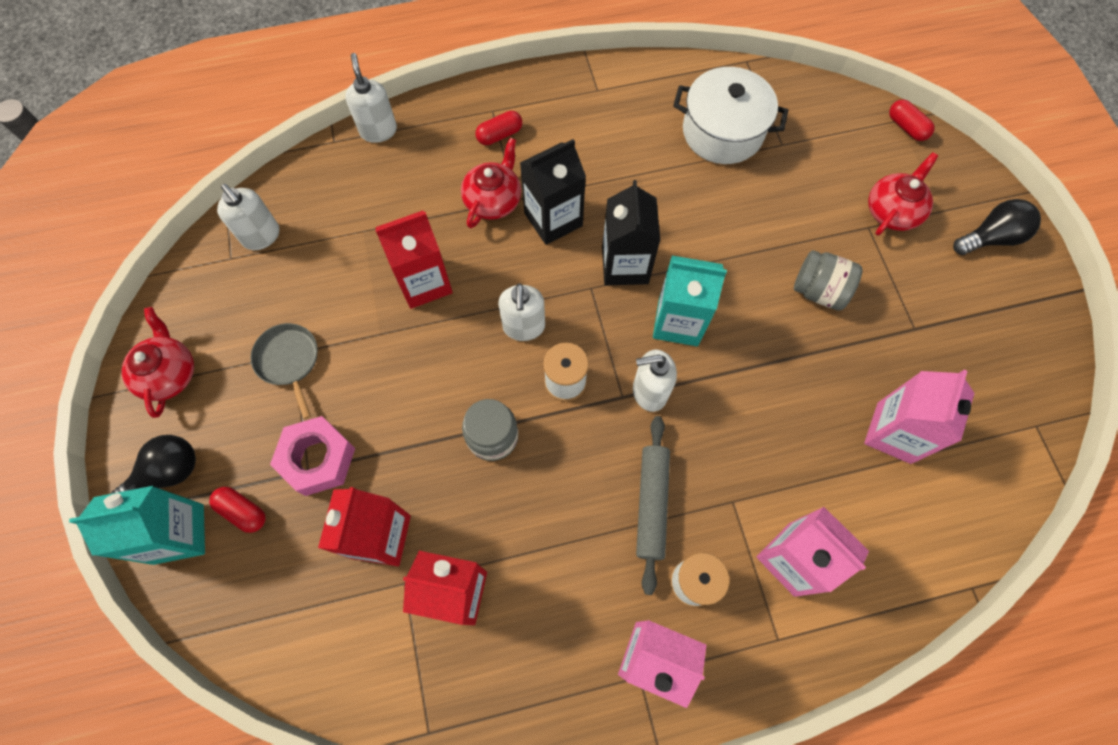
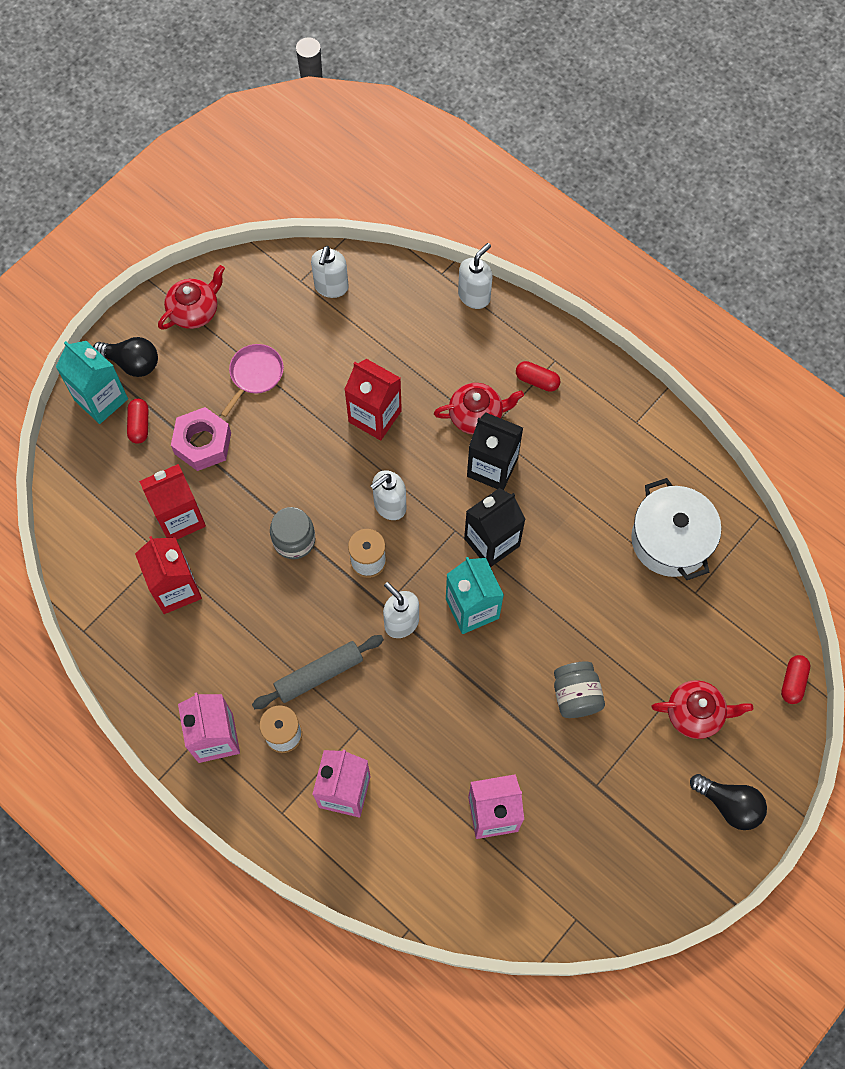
camera: 55 degrees right, 0 degrees up
grey pan [251,323,318,419] -> pink pan [221,344,284,417]

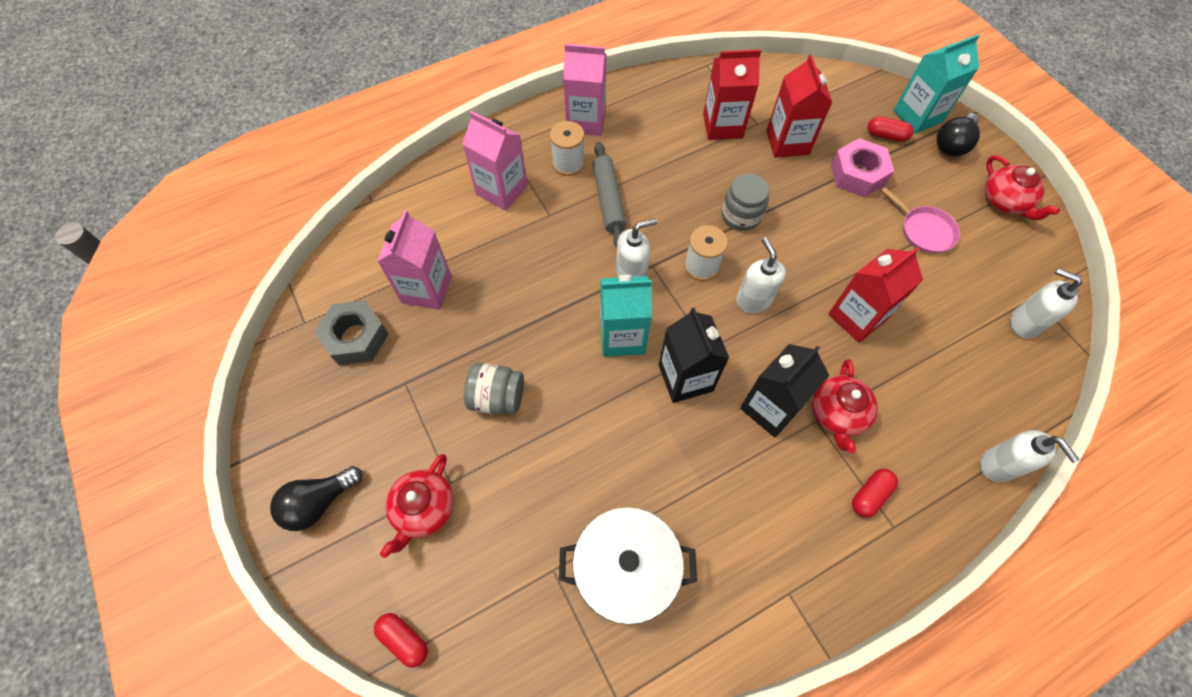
camera: 110 degrees right, 5 degrees down
none -> grey nut [314,300,389,366]

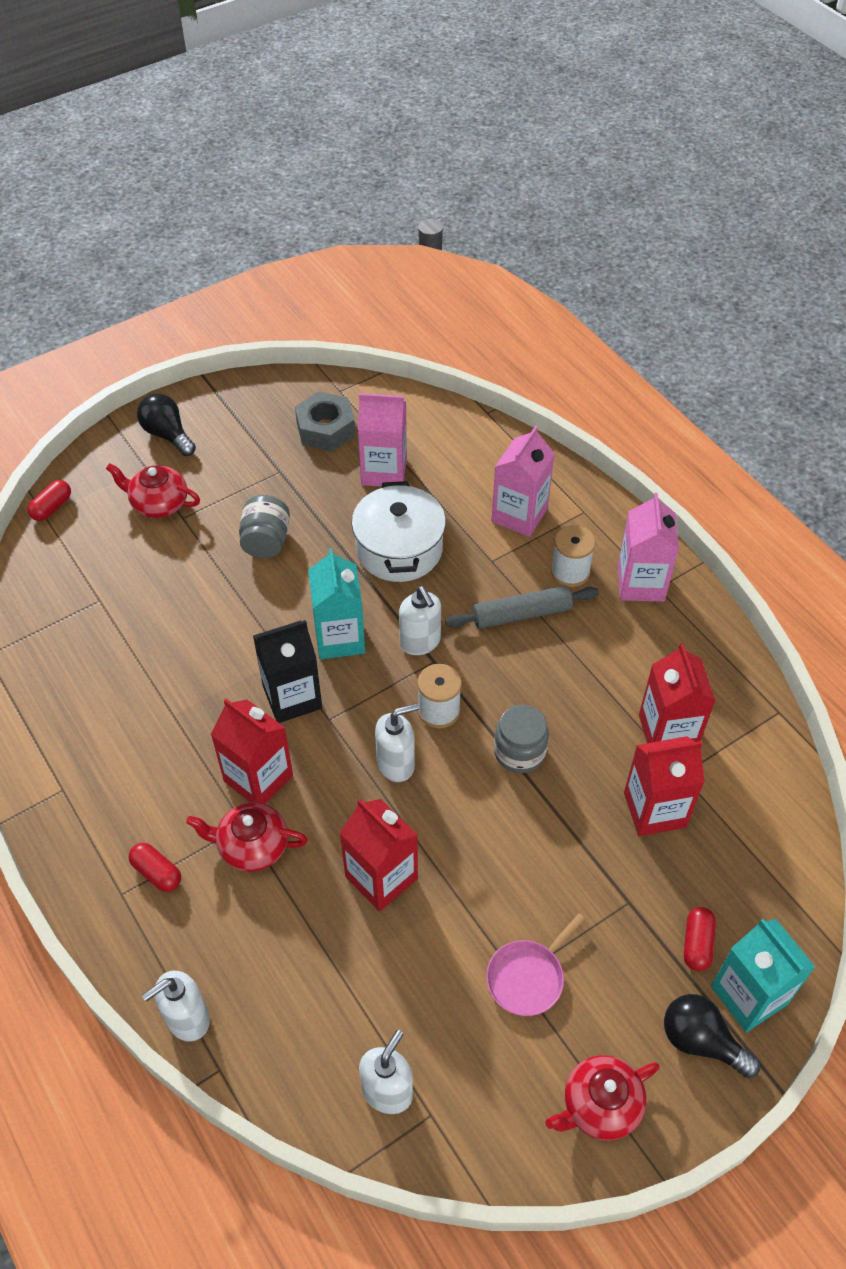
camera: 85 degrees right, 10 degrees down
white pot [559,507,697,625] -> white pot moved to [351,481,446,582]
black carton [740,344,830,438] -> red carton [211,699,293,804]
pink nut [831,138,894,197] -> none

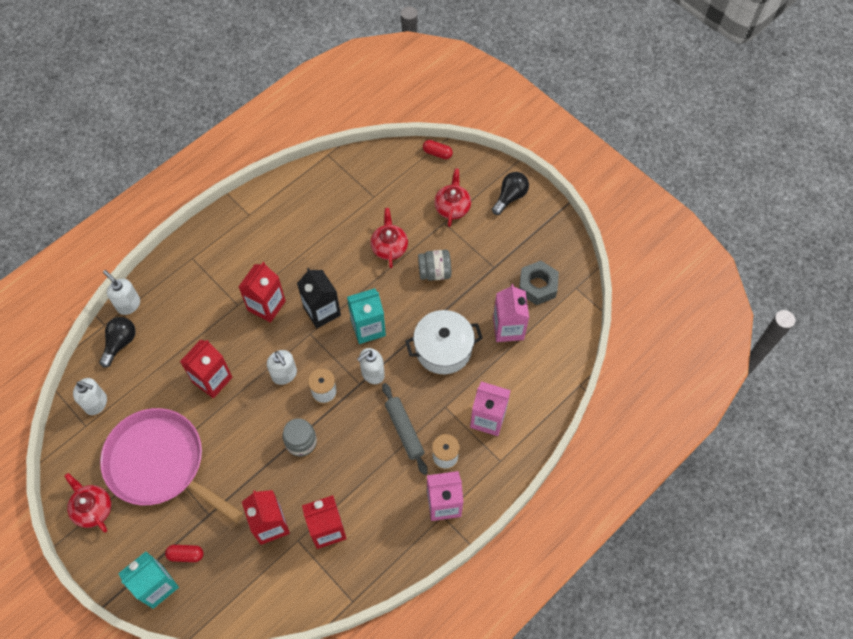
camera: 80 degrees right, 10 degrees up
red capsule [129,843,181,892] -> none
red teapot [186,802,308,872] -> red teapot moved to [370,208,408,268]
pink pan [486,913,585,1016] -> pink pan [100,408,243,523], size x2.37
black light bulb [664,994,760,1078] -> black light bulb moved to [99,317,136,367]

